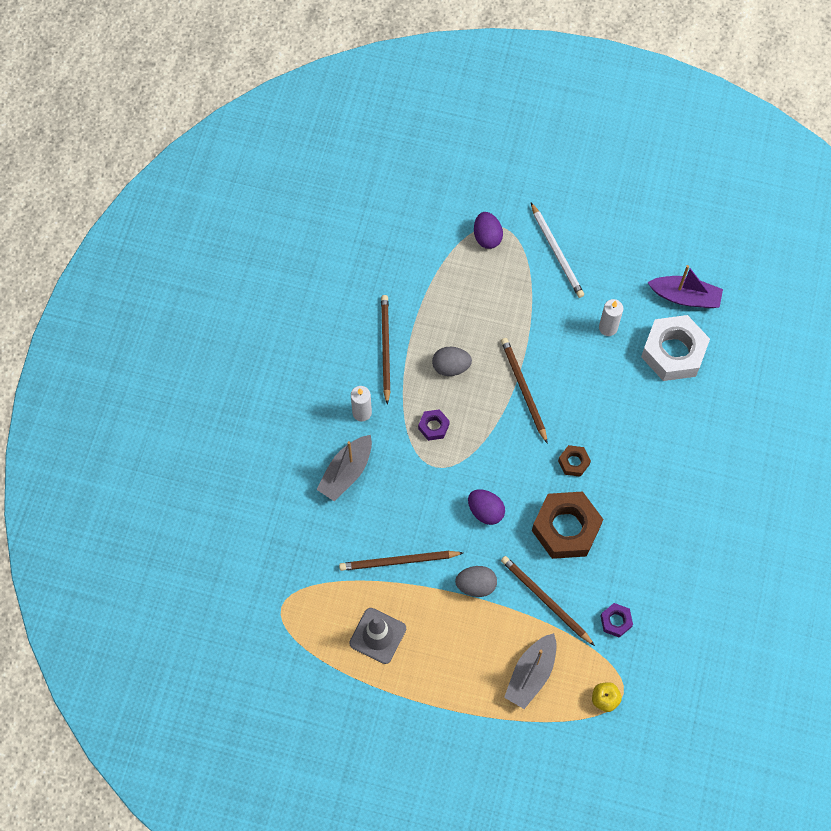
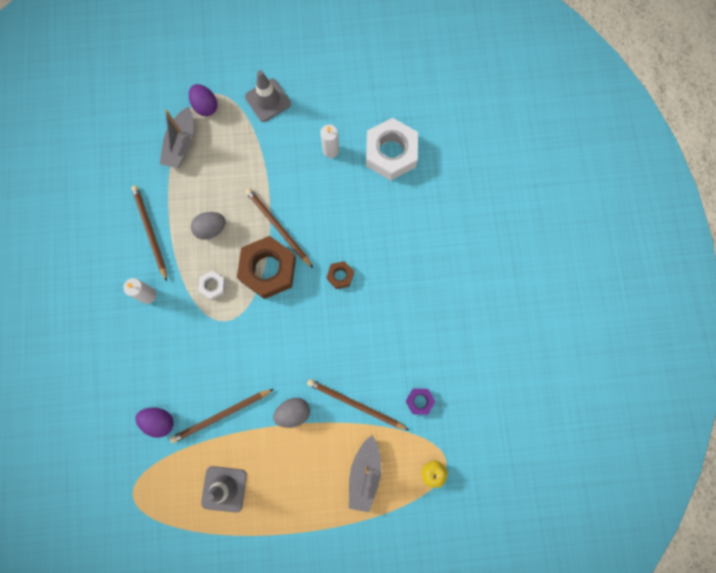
camera: 20 degrees left, 10 degrees up
grey boat [316,435,372,501] -> grey boat moved to [160,107,193,168]
purple nut [418,409,450,441] -> white nut [198,271,226,300]
purple egg [468,489,505,525] -> purple egg moved to [135,408,174,438]
white pencil [531,203,584,298] -> grey traffic cone [245,70,291,122]
brown nut [532,492,603,559] -> brown nut moved to [237,236,296,299]
purple boat [647,265,723,308] -> none

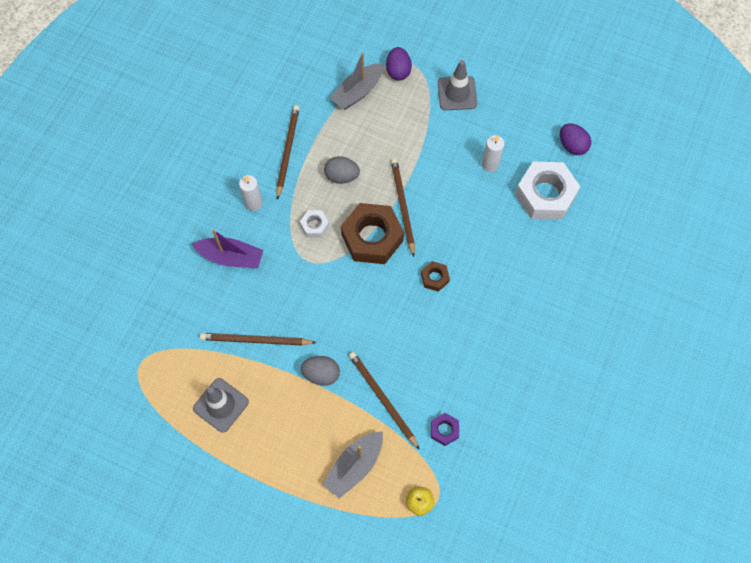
camera: 30 degrees right, 10 degrees down
purple egg [135,408,174,438] -> purple egg moved to [560,124,591,155]
none -> purple boat [192,229,263,268]

